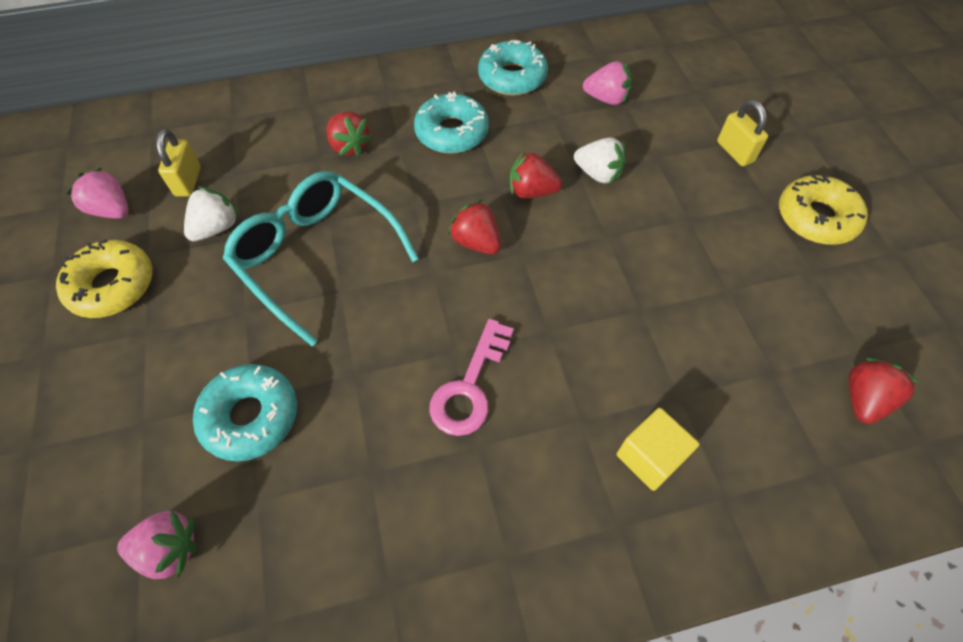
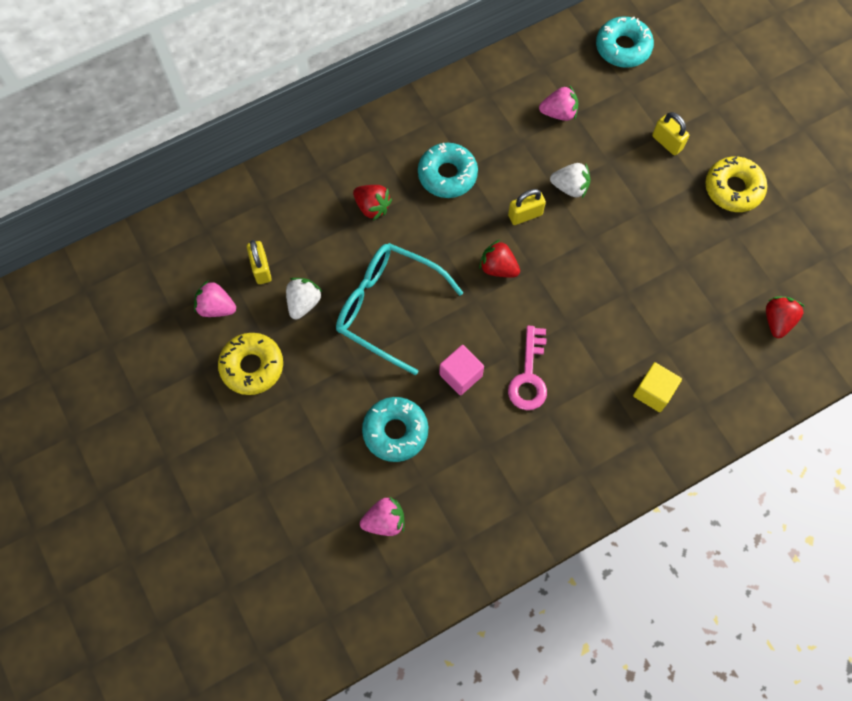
camera: 15 degrees left, 10 degrees up
turquoise donut [478,40,548,96] -> turquoise donut moved to [596,16,654,68]
red strawberry [510,150,562,199] -> yellow padlock [508,189,546,225]
none -> pink cube [439,345,484,395]

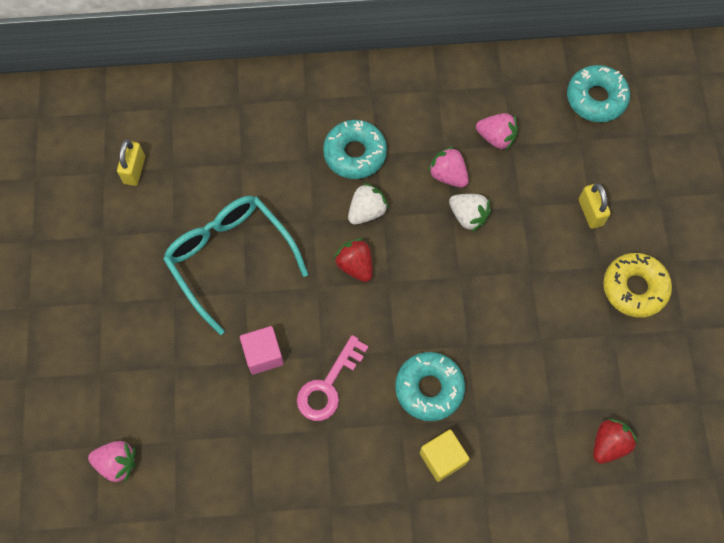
camera: 25 degrees right, 0 degrees up
pink strawberry [194,280,236,317] -> pink strawberry moved to [428,146,469,187]
yellow donut [218,333,283,395] -> none
white strawberry [286,278,322,320] -> white strawberry moved to [348,183,389,225]
red strawberry [353,185,392,220] -> none
turquoise donut [362,397,428,462] -> turquoise donut moved to [395,352,465,421]
yellow padlock [508,189,546,225] -> none

